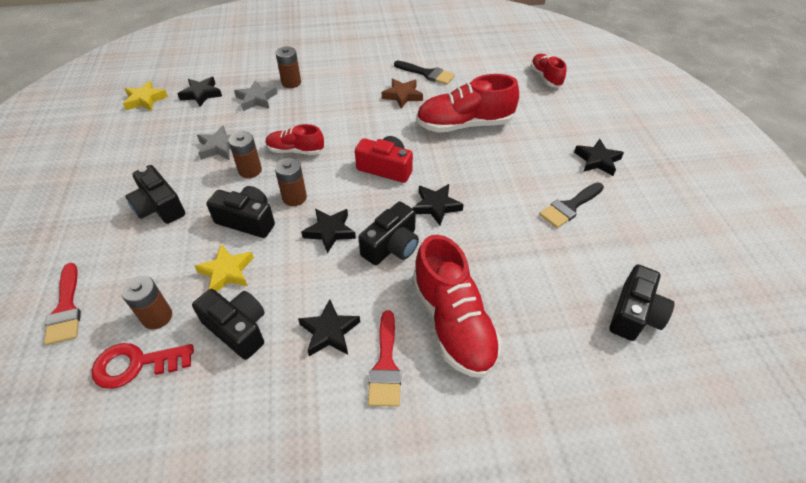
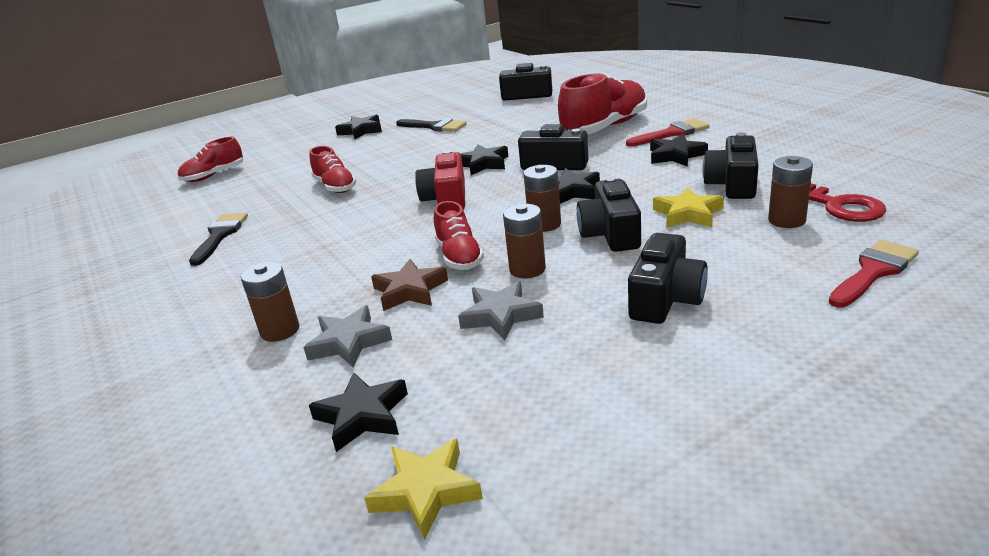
camera: 110 degrees left, 20 degrees down
brown star [382,79,423,109] -> brown star moved to [371,259,448,311]
red shoe [416,74,519,133] -> red shoe [310,146,356,193], size x0.57

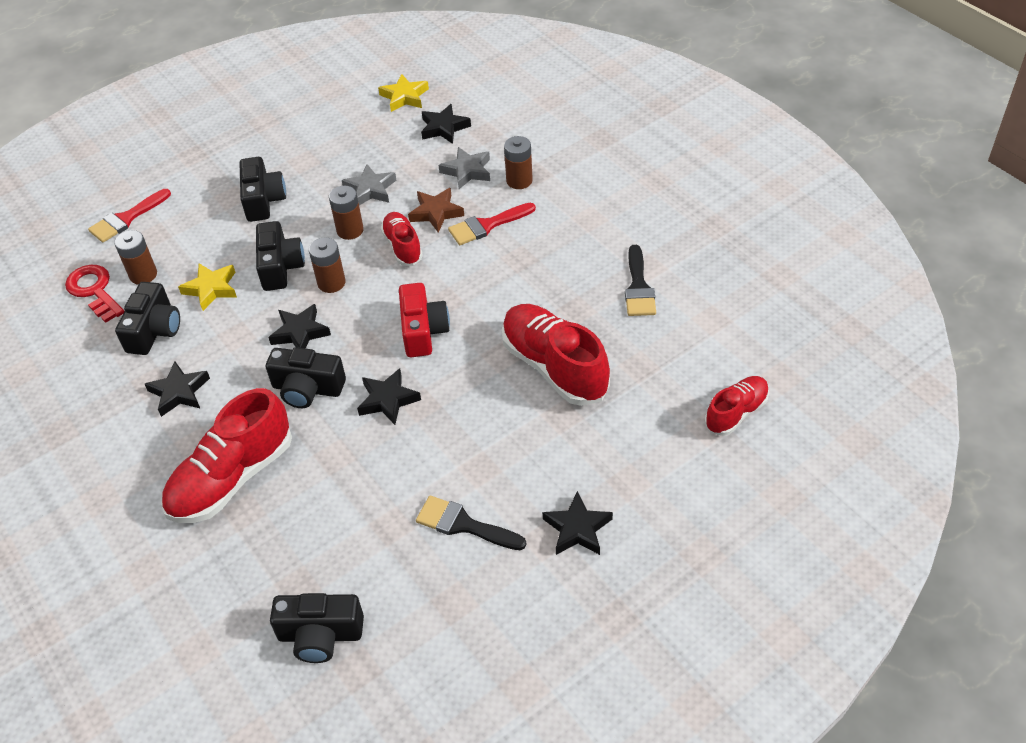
camera: 175 degrees right, 20 degrees up
red shoe [310,146,356,193] -> red shoe [502,304,610,406], size x1.75
red brush [626,118,709,147] -> red brush moved to [448,203,536,245]
black camera [628,233,708,324] -> black camera turned 150 degrees clockwise [240,157,286,222]

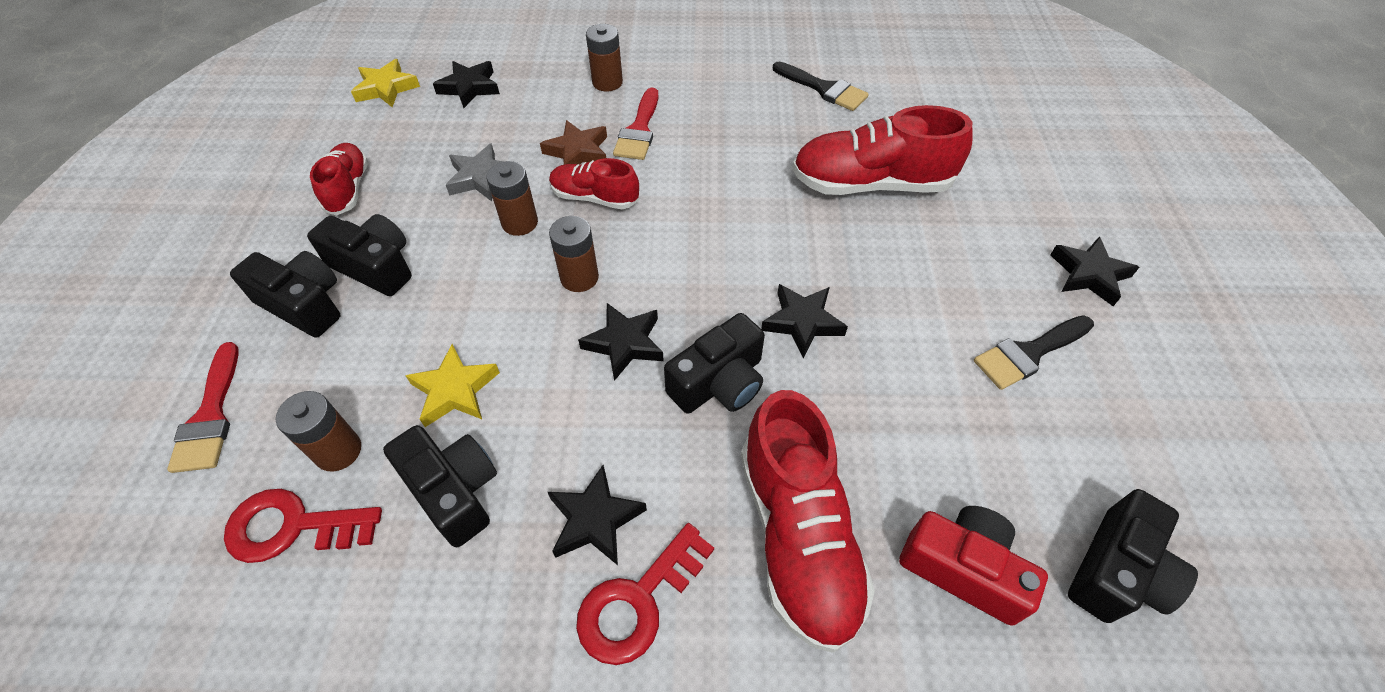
camera: 55 degrees left, 5 degrees up
black camera [256,221,305,291] -> black camera moved to [230,251,340,338]
red camera [399,283,450,357] -> red camera moved to [899,506,1048,626]
grey star [438,147,490,189] -> none
red shoe [705,376,769,436] -> red shoe moved to [310,143,368,215]
none -> red key [576,523,714,665]

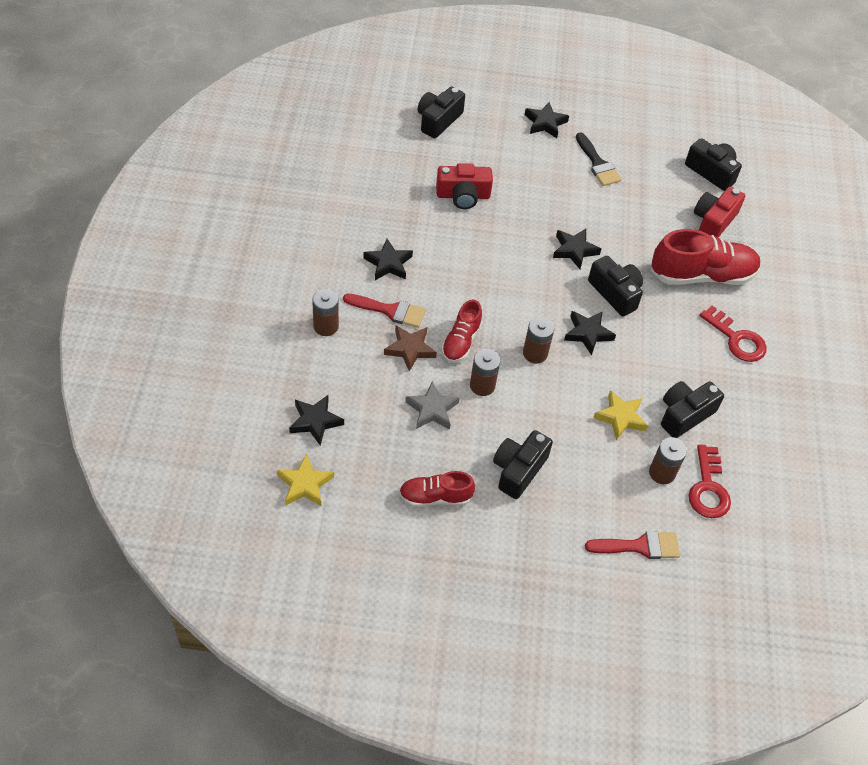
camera: 90 degrees left, 0 degrees up
black camera [230,251,340,338] -> black camera moved to [418,86,465,139]
black star [548,465,647,565] -> black star moved to [363,239,413,280]
black brush [773,61,869,111] -> none
red shoe [792,105,972,195] -> red camera [436,163,493,209]

